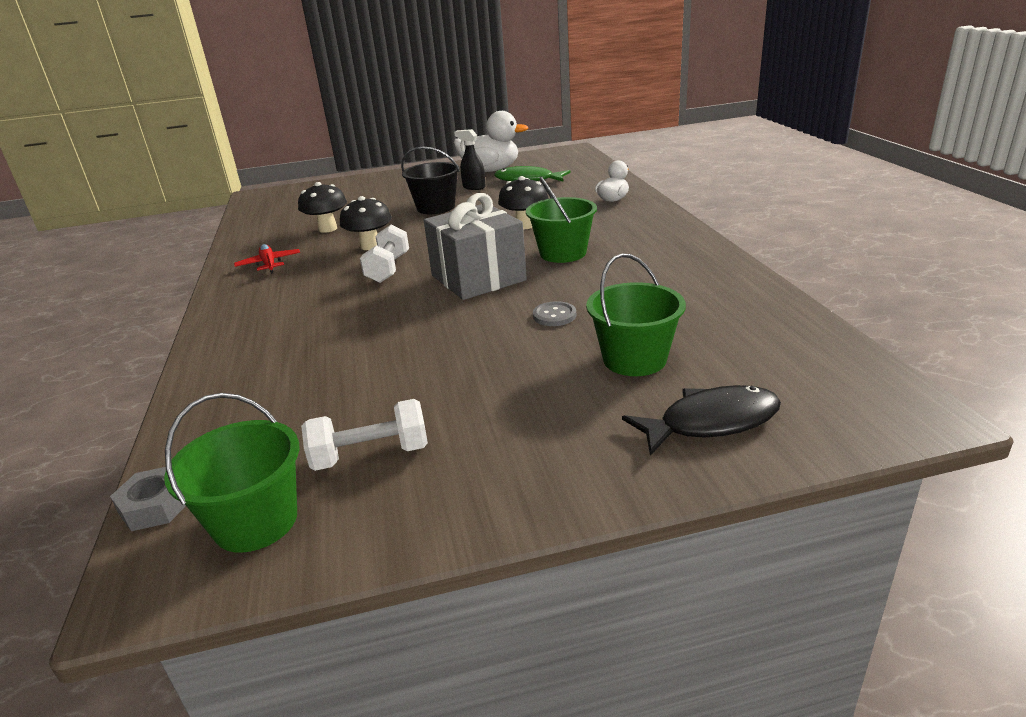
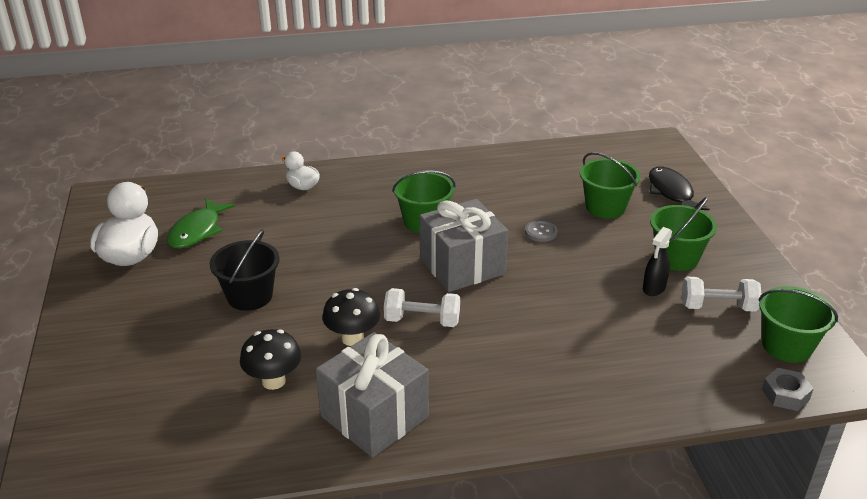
camera: 90 degrees left, 5 degrees up
red plane [234,244,300,274] -> grey gift [316,332,429,457]
white dumbbell [301,399,428,471] -> white dumbbell turned 75 degrees counterclockwise [682,277,762,312]
black spray bottle [454,129,486,190] -> black spray bottle moved to [643,227,672,296]
black mushroom [498,176,549,229] -> none
none -> green bucket [650,197,717,271]

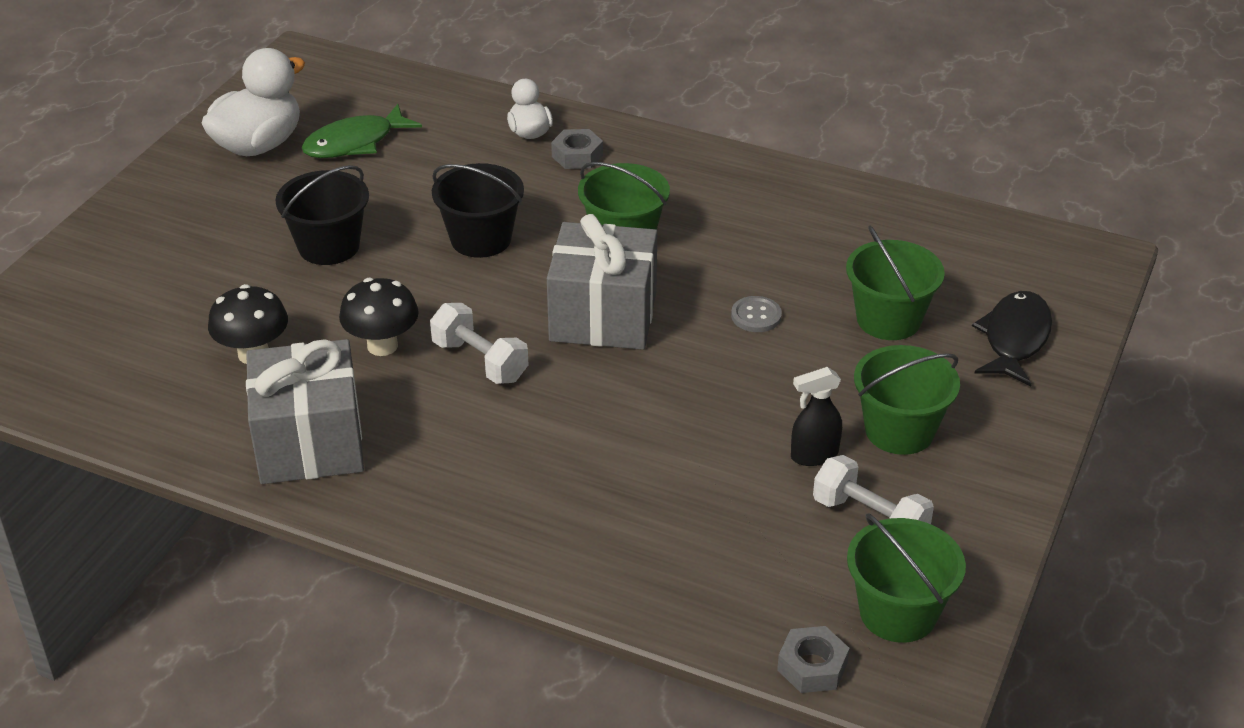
camera: 35 degrees right, 5 degrees up
none -> black bucket [432,163,524,258]
none -> grey nut [551,129,603,169]

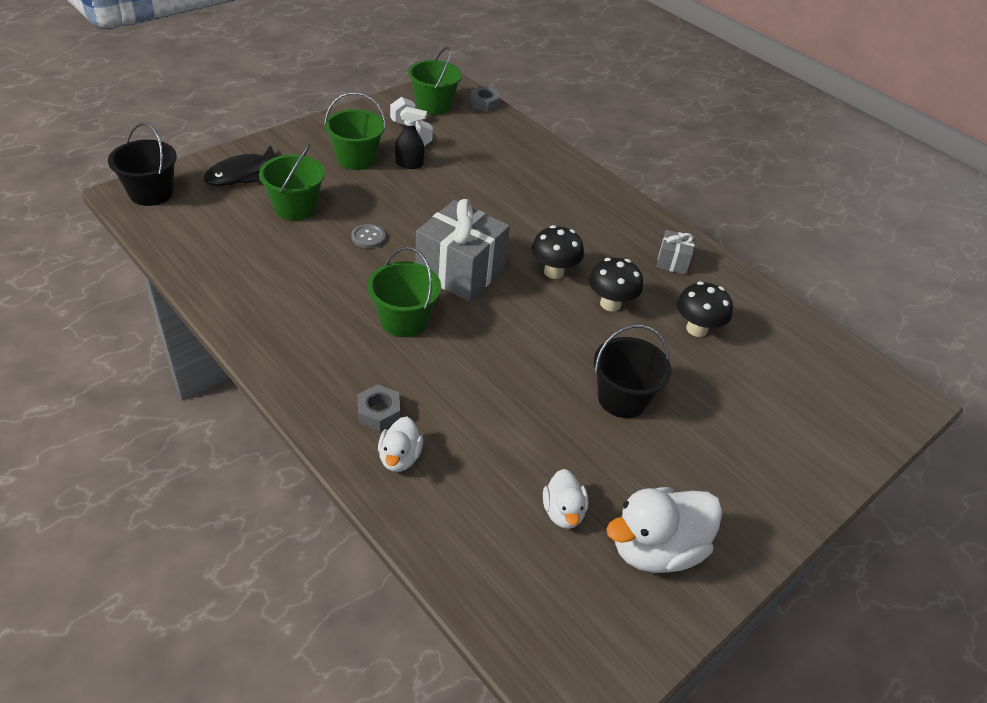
camera: 160 degrees left, 5 degrees up
grey gift [246,339,364,484] -> grey gift [656,230,695,275], size x0.49
green fish [301,104,422,158] -> white duck [543,469,588,529]
white dumbbell [430,303,529,384] -> black mushroom [531,225,584,279]
black bucket [432,163,524,258] -> black bucket moved to [108,123,177,206]

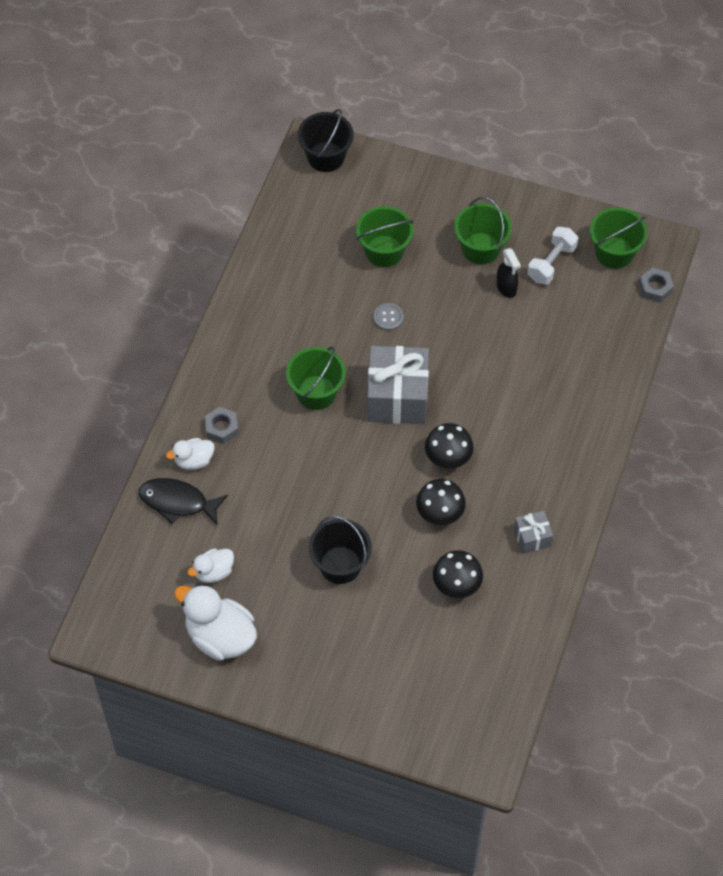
camera: 65 degrees right, 15 degrees up
black fish [203,145,279,186] -> black fish moved to [139,478,228,525]

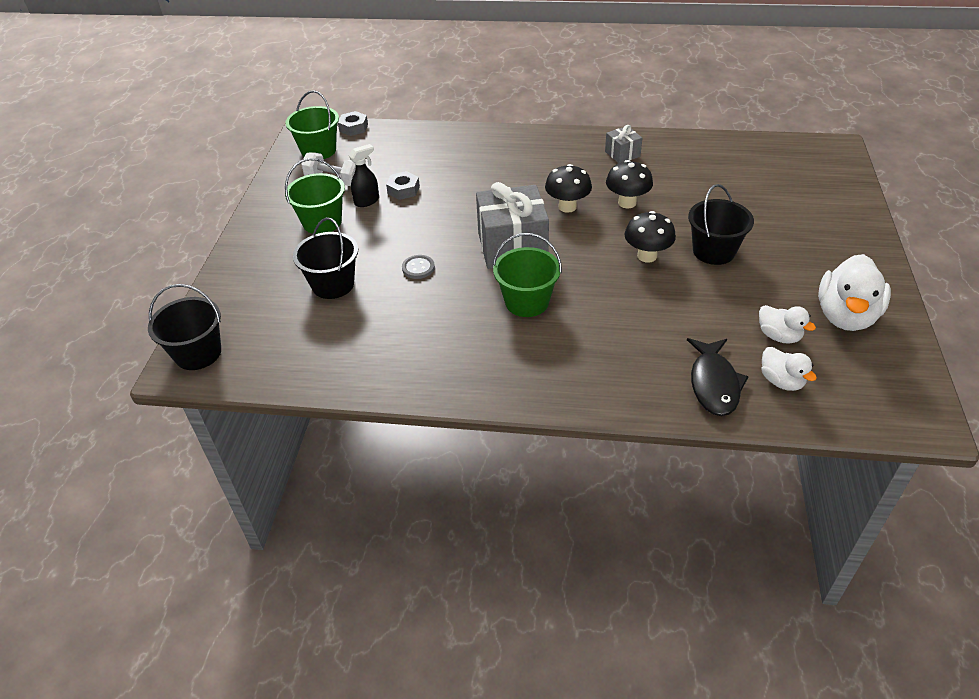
camera: 100 degrees left, 15 degrees down
white duck [166,438,215,470] -> white duck moved to [761,347,817,391]
grey nut [205,407,238,444] -> grey nut moved to [386,171,420,200]
green bucket [356,206,414,267] -> black bucket [293,217,358,299]
black mushroom [433,550,483,598] -> black mushroom moved to [624,211,676,263]

